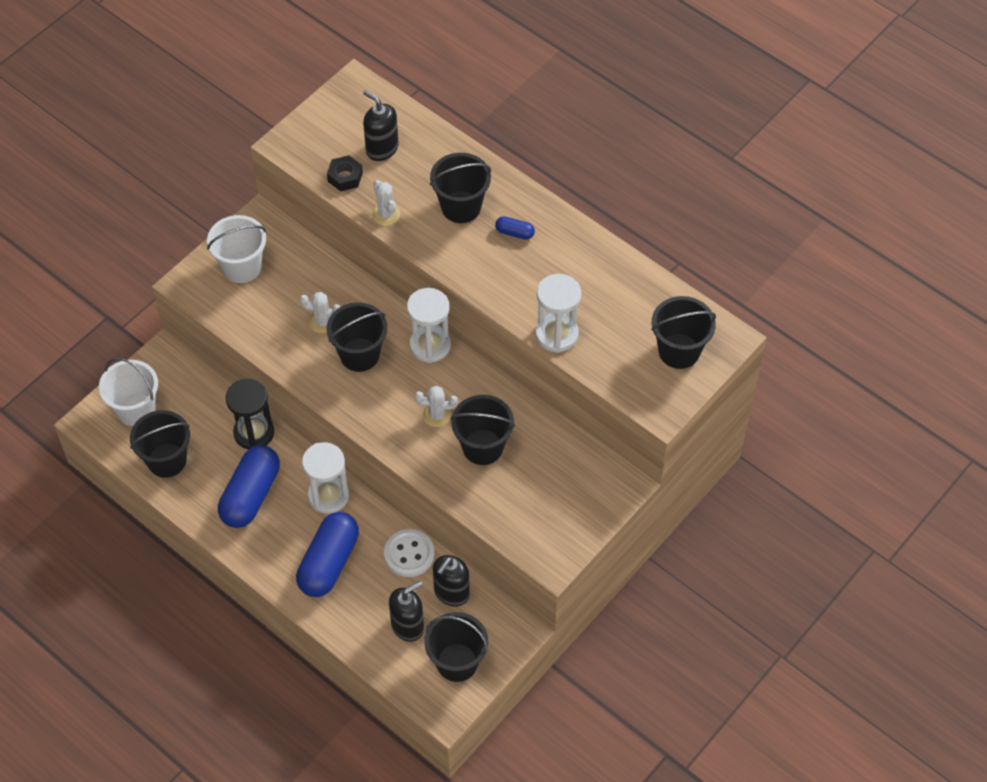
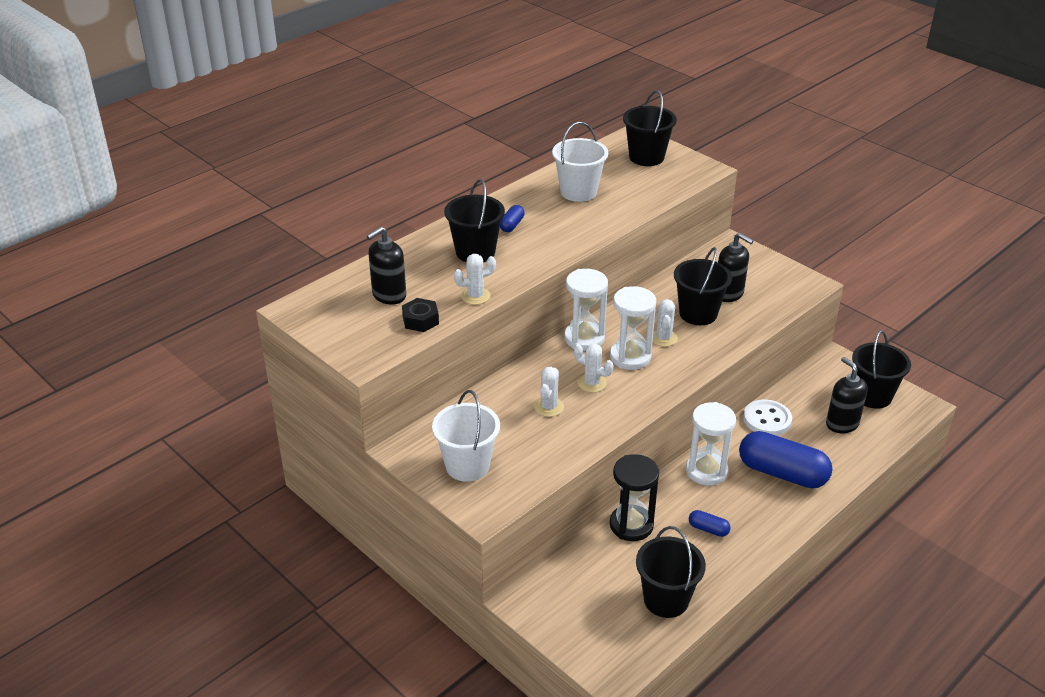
camera: 85 degrees left, 20 degrees down
white bucket [99,357,158,426] -> white bucket moved to [552,122,608,202]
blue capsule [218,445,280,528] -> blue capsule [689,510,731,537], size x0.44
black bucket [326,303,387,372] -> white cactus [574,343,613,393]
black soap dispenser [433,555,470,607] -> black soap dispenser moved to [718,233,754,302]
white hourglass [535,274,581,353] -> white hourglass moved to [610,286,656,370]

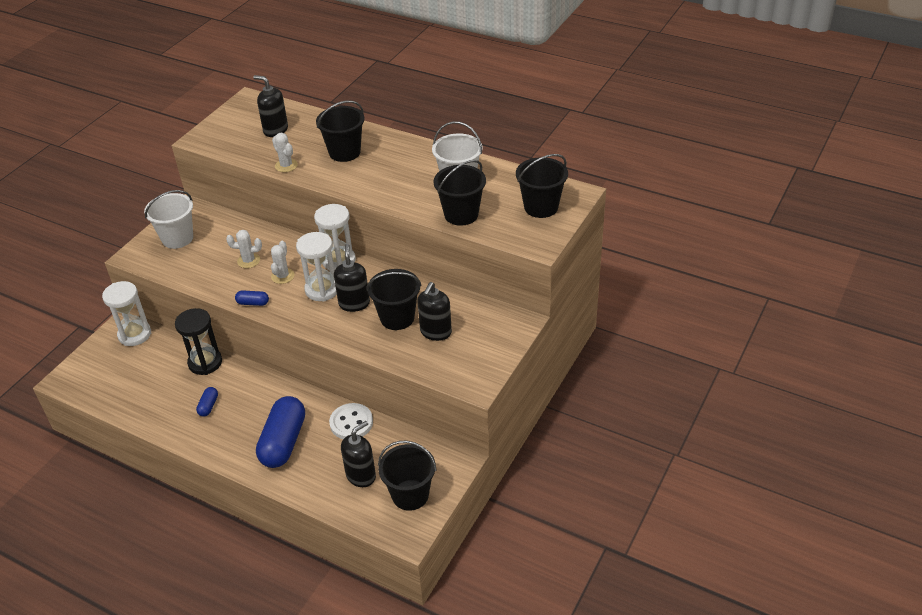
camera: 75 degrees right, 5 degrees up
black nut [402,298,439,332] -> none
blue capsule [500,205,525,232] -> blue capsule moved to [235,290,269,306]
black bucket [636,526,706,618] -> black bucket moved to [434,160,486,226]
white cactus [653,299,678,347] -> black soap dispenser [334,244,370,312]
white hourglass [686,402,736,486] -> white hourglass moved to [102,281,151,346]

